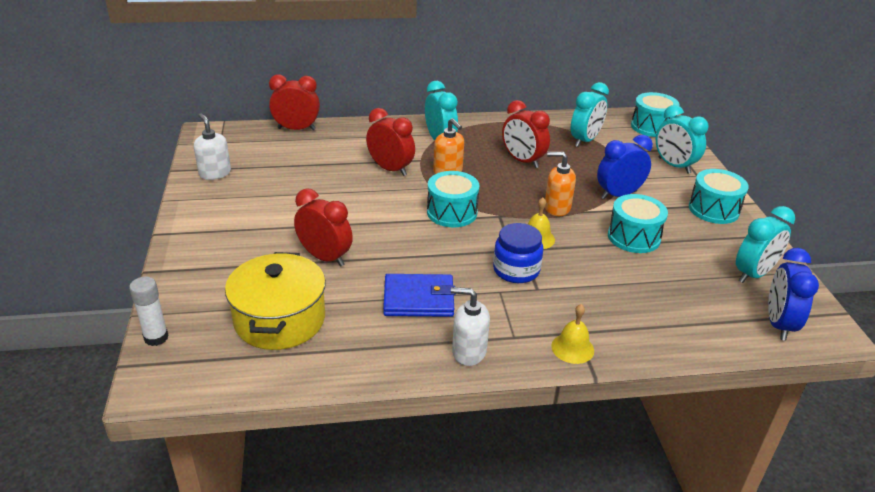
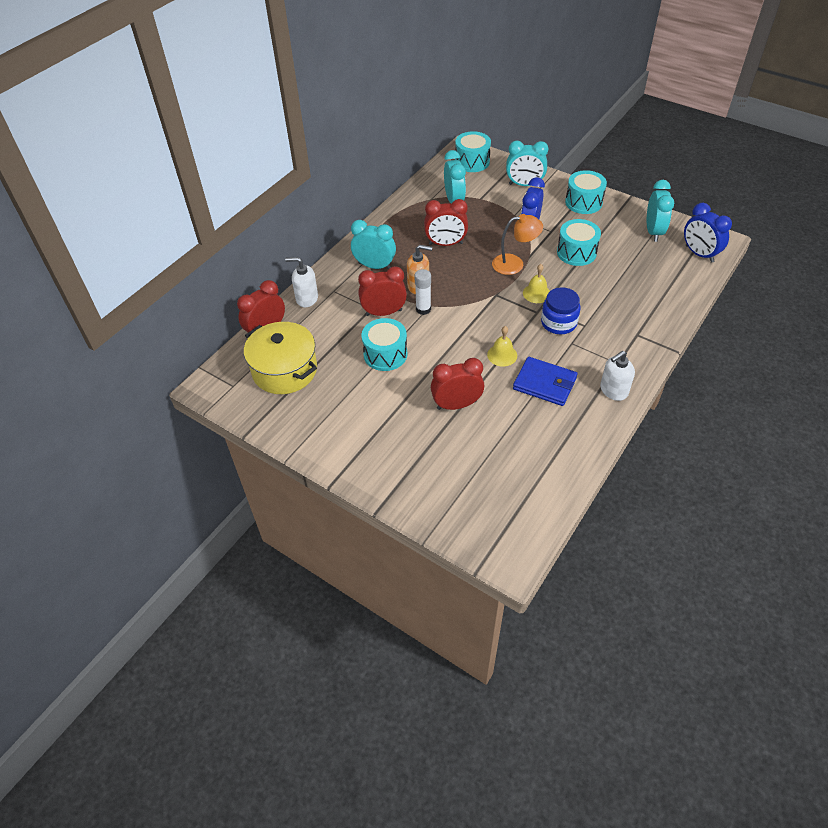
camera: 45 degrees left, 15 degrees up
white glue stick [129,277,169,346] -> white glue stick moved to [414,269,431,315]
white soap dispenser [194,113,231,180] -> white soap dispenser moved to [285,257,318,307]
yellow pot [225,252,326,350] -> yellow pot moved to [244,322,317,394]
blue wallet [383,274,456,317] -> blue wallet turned 75 degrees clockwise [513,357,578,406]
turquoise drum [427,171,479,227] -> turquoise drum moved to [362,318,408,371]
orange soap dispenser [545,152,576,216] -> orange lamp [492,214,543,275]
yellow bell [551,304,594,364] -> yellow bell moved to [487,326,517,367]

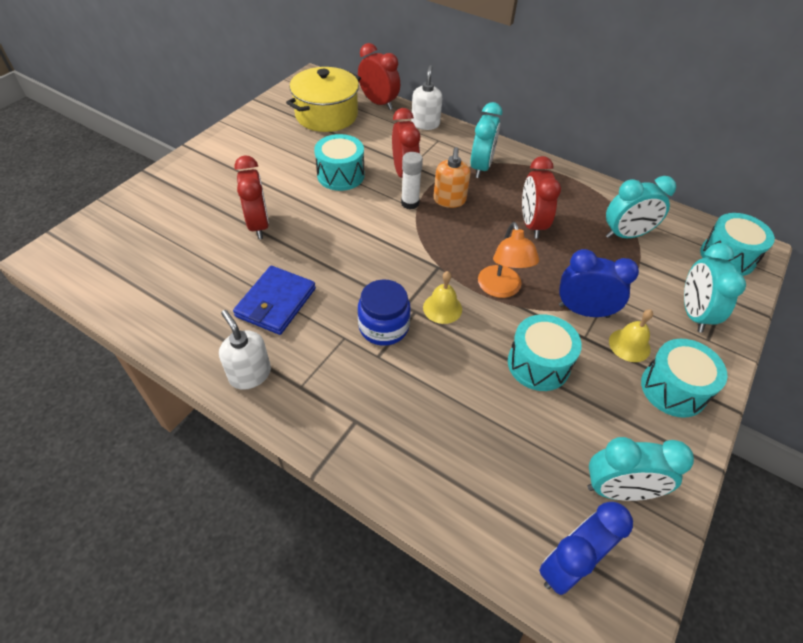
camera: 85 degrees right, 0 degrees up
yellow bell [487,326,517,367] -> yellow bell moved to [609,309,653,362]

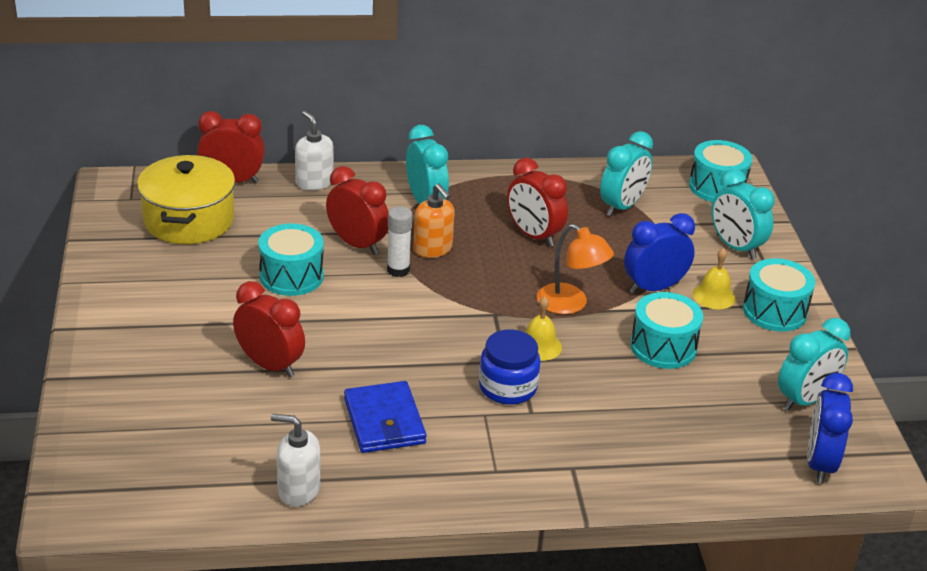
camera: 40 degrees left, 15 degrees down
white soap dispenser [219,310,271,390] -> white soap dispenser moved to [271,414,320,507]

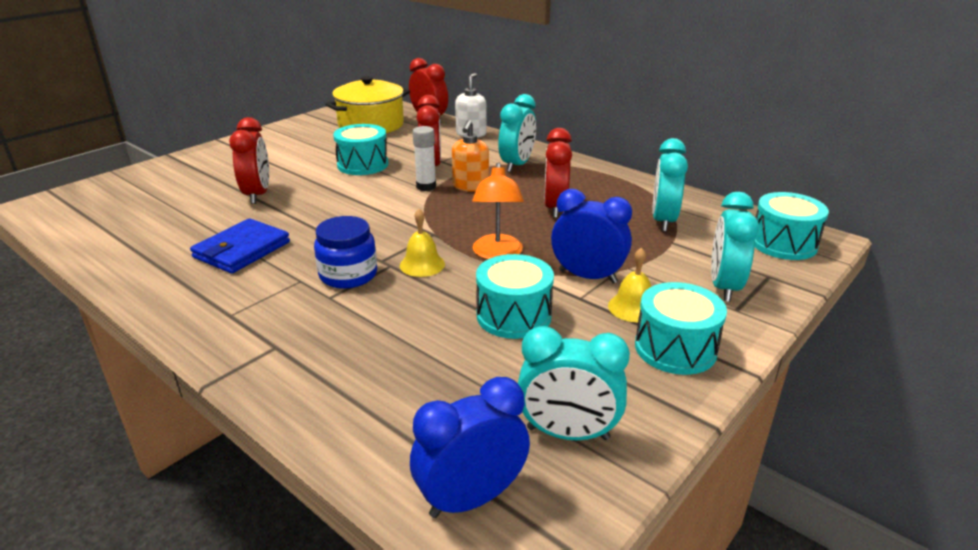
camera: 50 degrees right, 5 degrees down
white soap dispenser [271,414,320,507] -> none
turquoise clock [600,131,653,216] -> turquoise clock turned 105 degrees clockwise [652,138,688,232]

